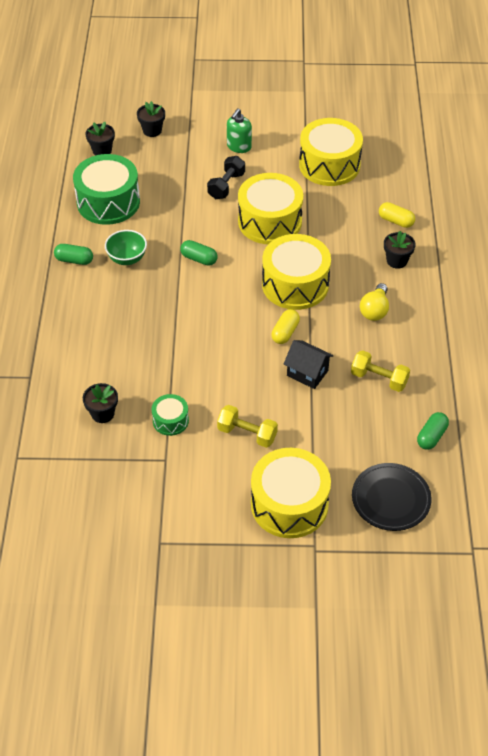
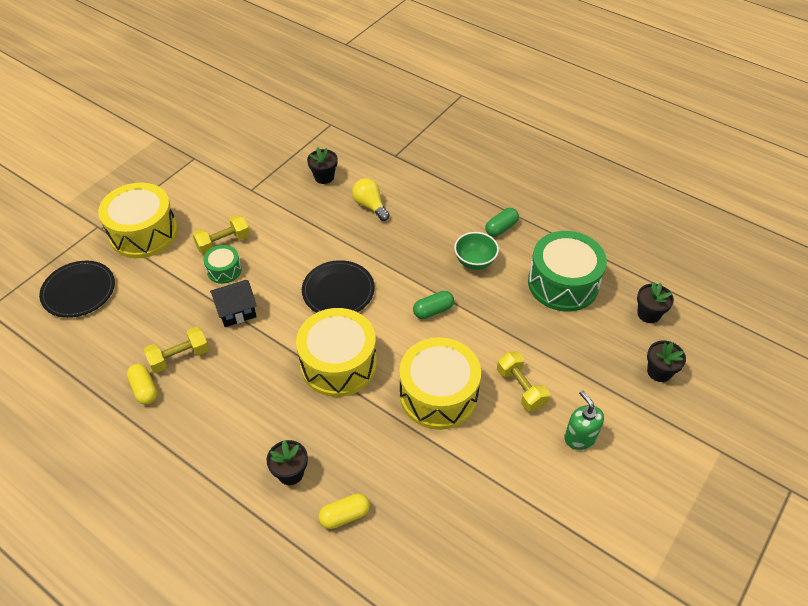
camera: 125 degrees right, 0 degrees up
green drum [152,394,189,436] -> green drum moved to [203,245,242,284]
black dumbbell [207,156,245,199] -> yellow dumbbell [497,351,550,411]
yellow capsule [271,309,300,344] -> yellow capsule moved to [127,364,157,405]
yellow drum [299,118,363,186] -> none
yellow light bulb [360,283,389,321] -> yellow light bulb moved to [352,178,390,221]
green capsule [417,412,449,450] -> none
none -> black plate [302,260,375,313]

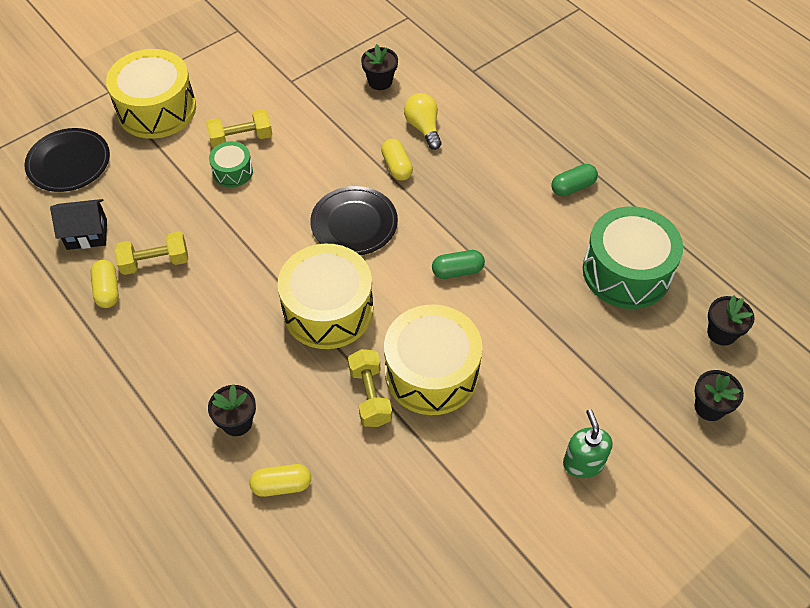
camera: 15 degrees right, 5 degrees up
black house [210,280,257,327] -> black house moved to [50,199,107,250]
green bowl [454,232,499,270] -> none
yellow dumbbell [497,351,550,411] -> yellow dumbbell moved to [348,349,392,427]
none -> yellow capsule [381,139,413,181]

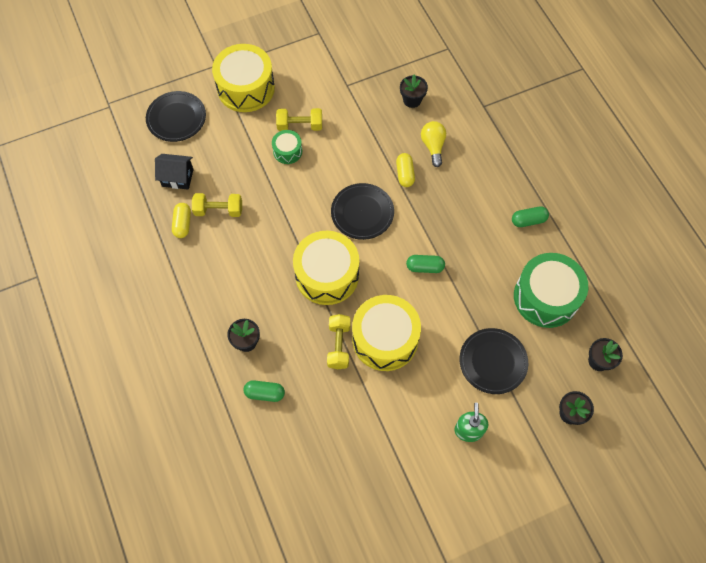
camera: 15 degrees right, 10 degrees up
yellow capsule [249,464,311,497] -> green capsule [243,380,285,402]
none -> black plate [459,328,528,394]

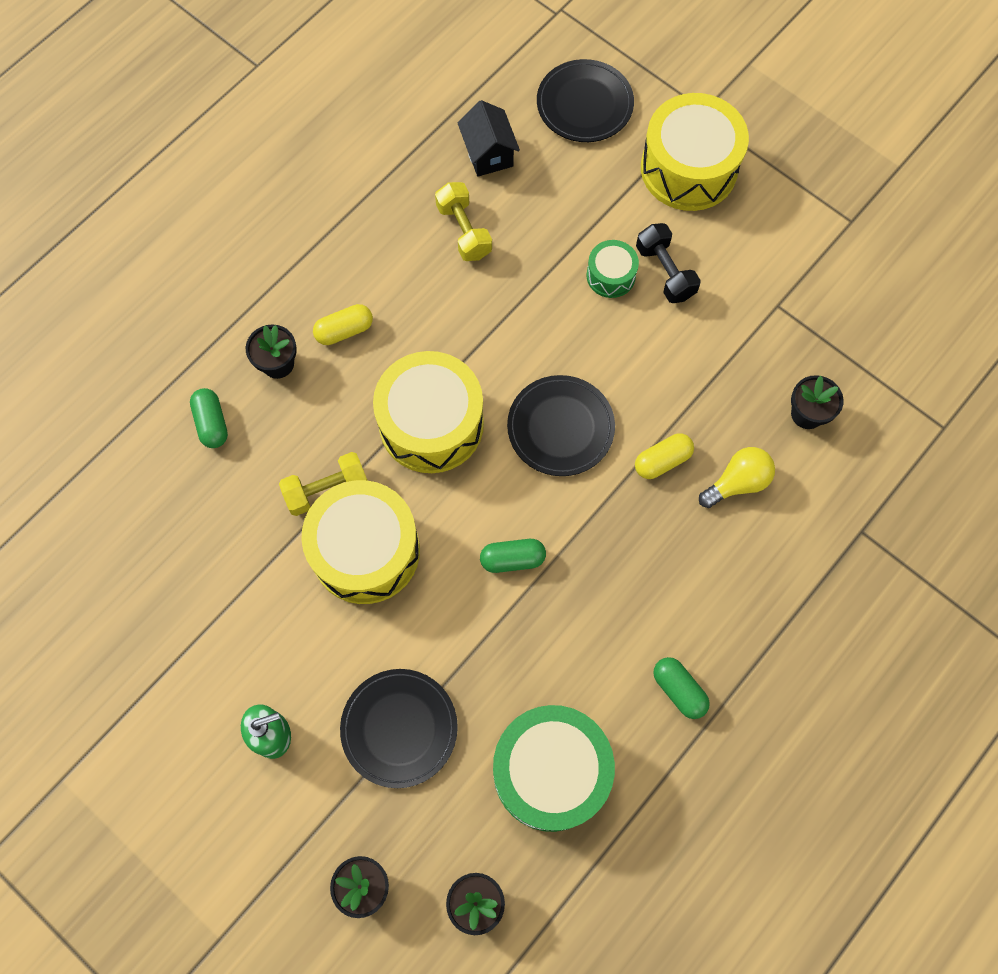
camera: 65 degrees right, 5 degrees up
yellow capsule [172,203,191,238] -> yellow capsule moved to [313,304,373,345]
yellow dumbbell [276,108,322,131] -> black dumbbell [636,223,701,303]
green capsule [406,255,445,273] -> green capsule turned 75 degrees counterclockwise [480,539,546,573]

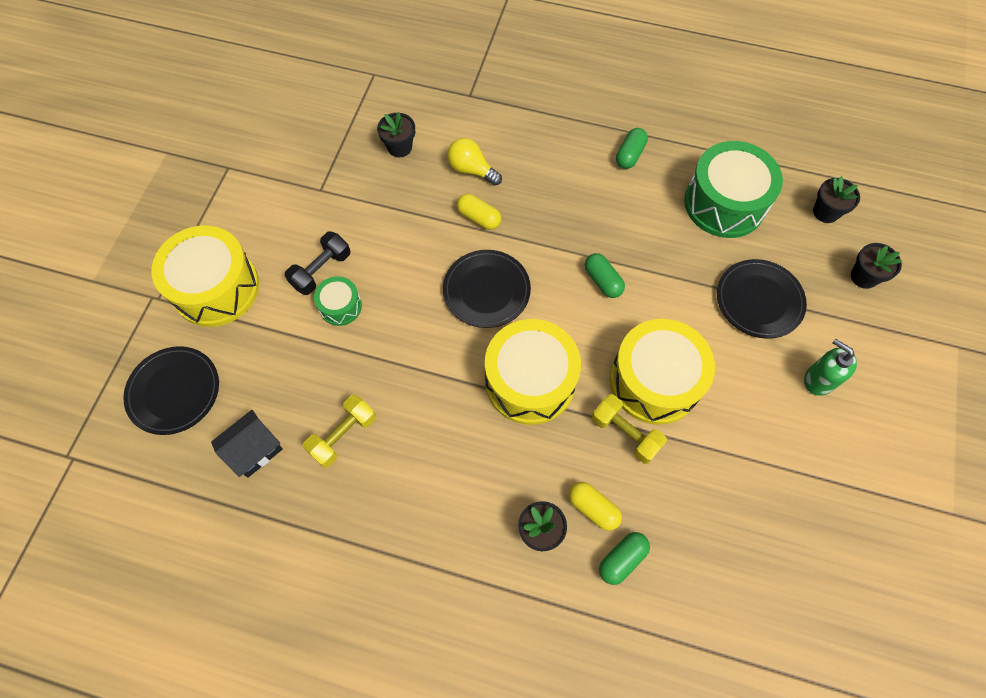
camera: 115 degrees left, 5 degrees down
yellow capsule [313,304,373,345] -> yellow capsule moved to [568,482,622,531]

